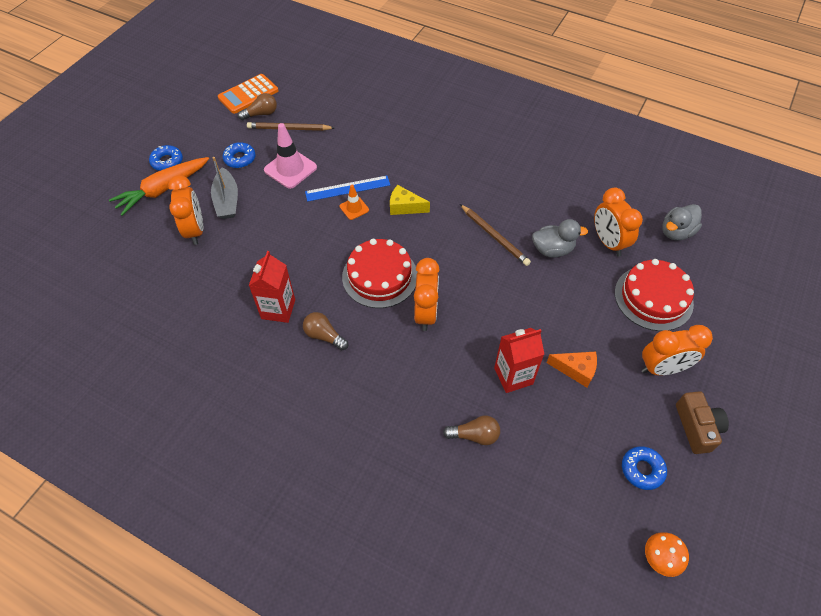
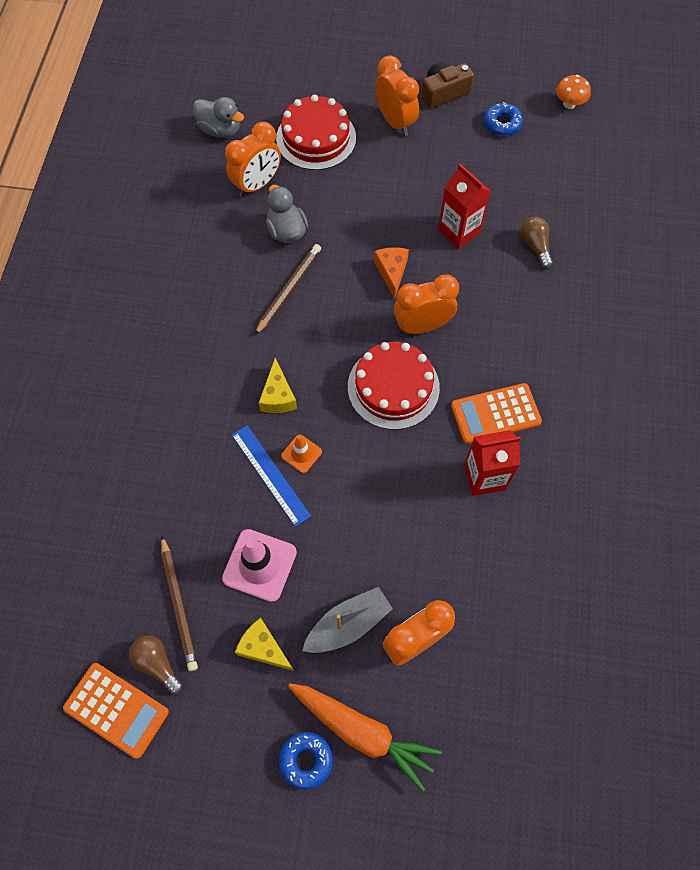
camera: 110 degrees left, 10 degrees up
blue donut [223,142,255,168] -> yellow cheese [235,618,294,671]
brown light bulb [303,312,348,350] -> orange calculator [451,383,542,444]
orange cheese [546,351,597,387] -> orange cheese moved to [374,247,409,299]

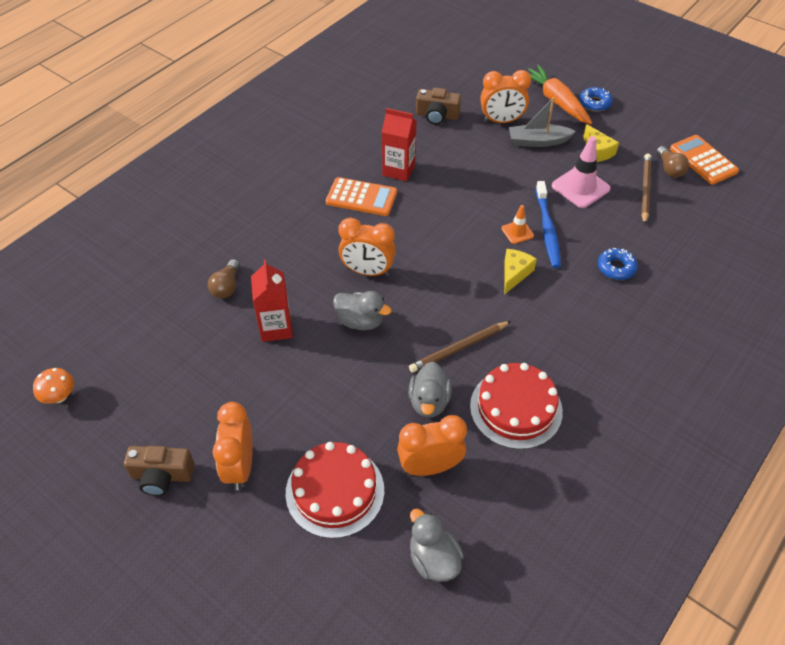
camera: 150 degrees left, 15 degrees down
blue ruler [232,425,311,527] -> blue toothbrush [536,181,561,268]
red cake [348,342,440,430] -> red cake moved to [470,363,563,449]
orange cheese [374,247,409,299] -> grey duck [333,291,392,330]
blue donut [484,102,523,136] -> blue donut moved to [598,248,638,280]
none -> brown camera [416,88,461,125]

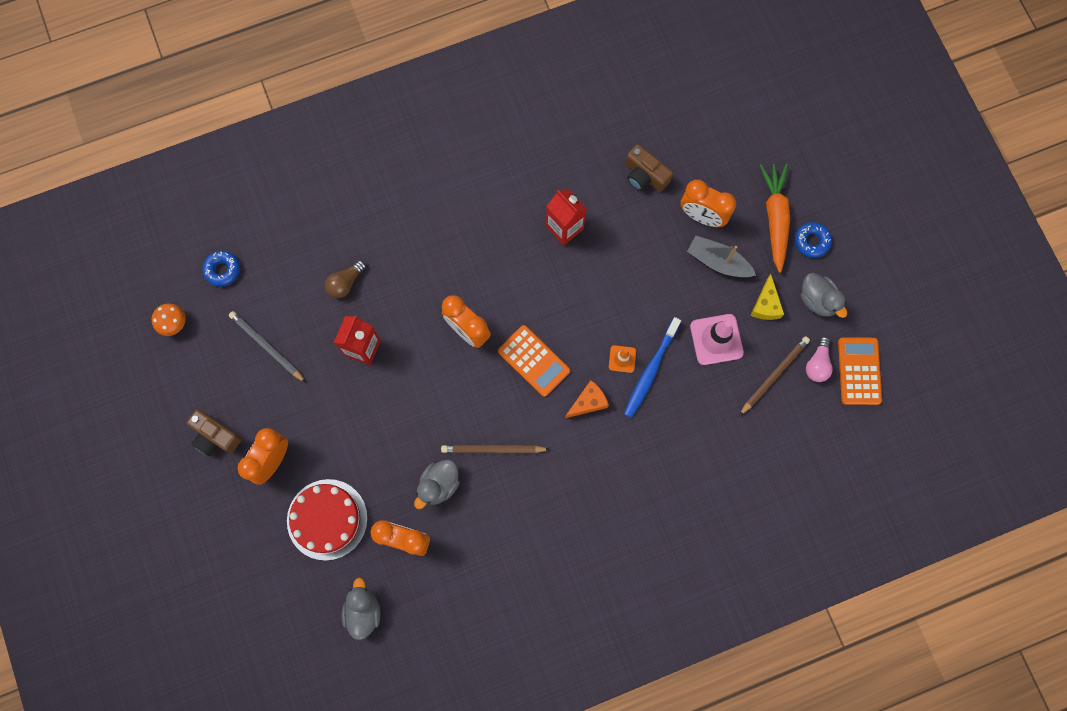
camera: 30 degrees right, 25 degrees up
orange calculator [326,177,397,216] -> orange calculator moved to [498,325,570,397]
grey duck [333,291,392,330] -> grey duck moved to [801,273,847,318]
red cake [470,363,563,449] -> none
yellow cheese [504,249,537,295] -> orange cheese [565,380,609,418]
blue donut [598,248,638,280] -> blue donut moved to [202,251,240,287]
brown light bulb [657,146,689,178] -> pink light bulb [806,336,833,382]
none -> grey pencil [229,311,306,383]

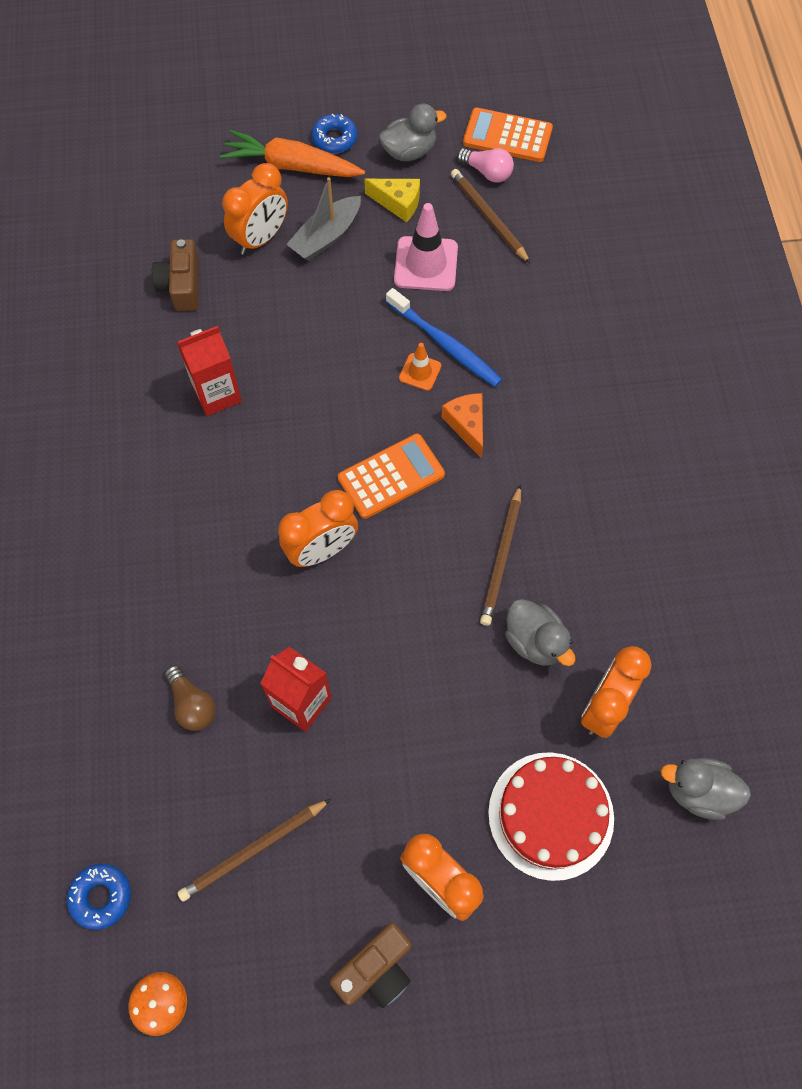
camera: 75 degrees left, 10 degrees down
grey pencil [229,311,306,383] -> brown pencil [177,799,331,902]
brown camera [626,144,673,192] -> brown camera turned 120 degrees clockwise [152,239,199,311]

